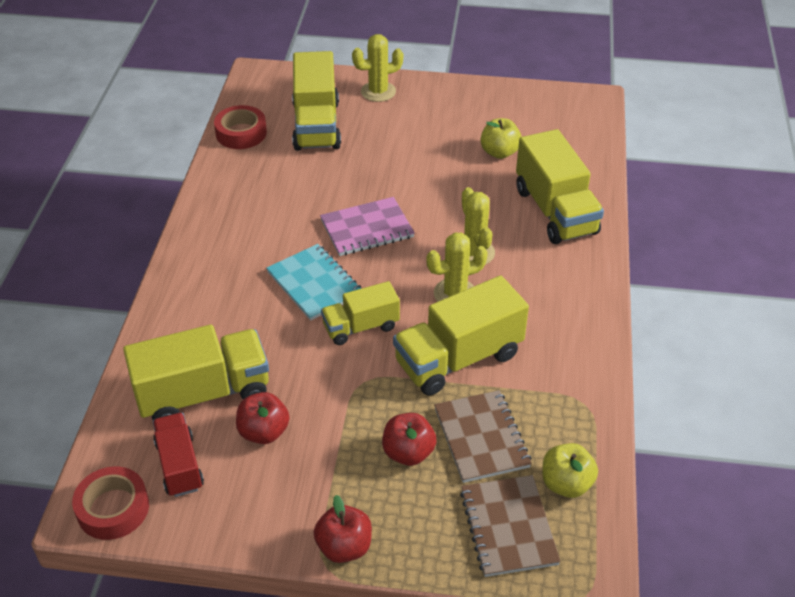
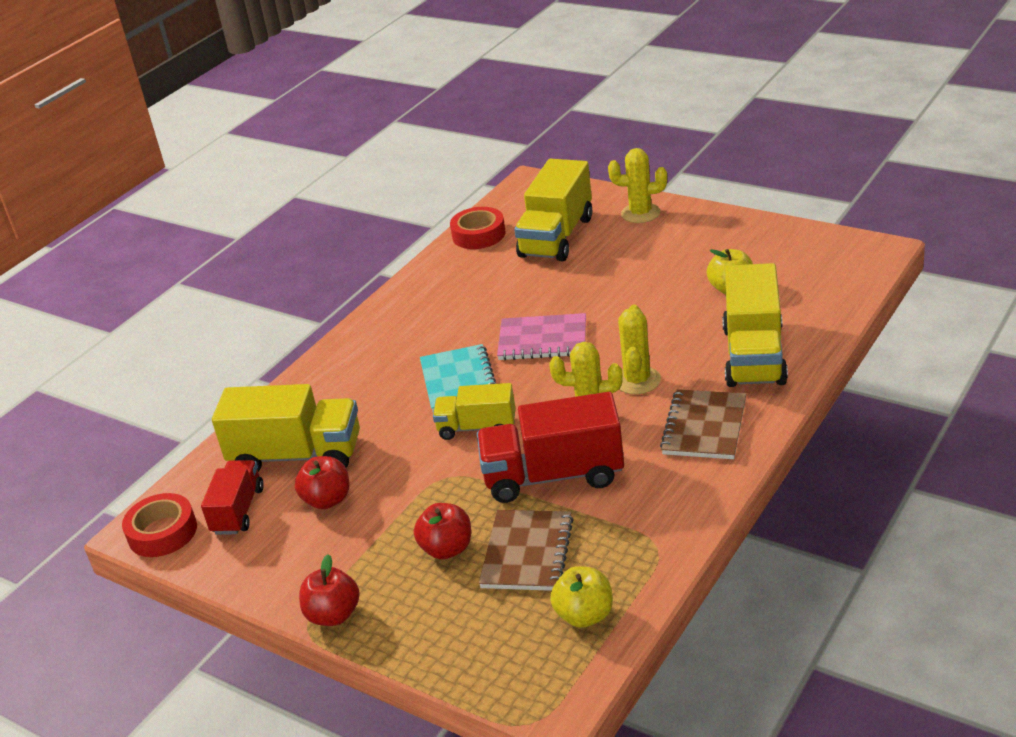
camera: 30 degrees right, 10 degrees down
yellow truck [393,275,529,396] -> red truck [477,392,624,503]
brown notebook [460,475,561,577] -> brown notebook moved to [660,389,746,459]

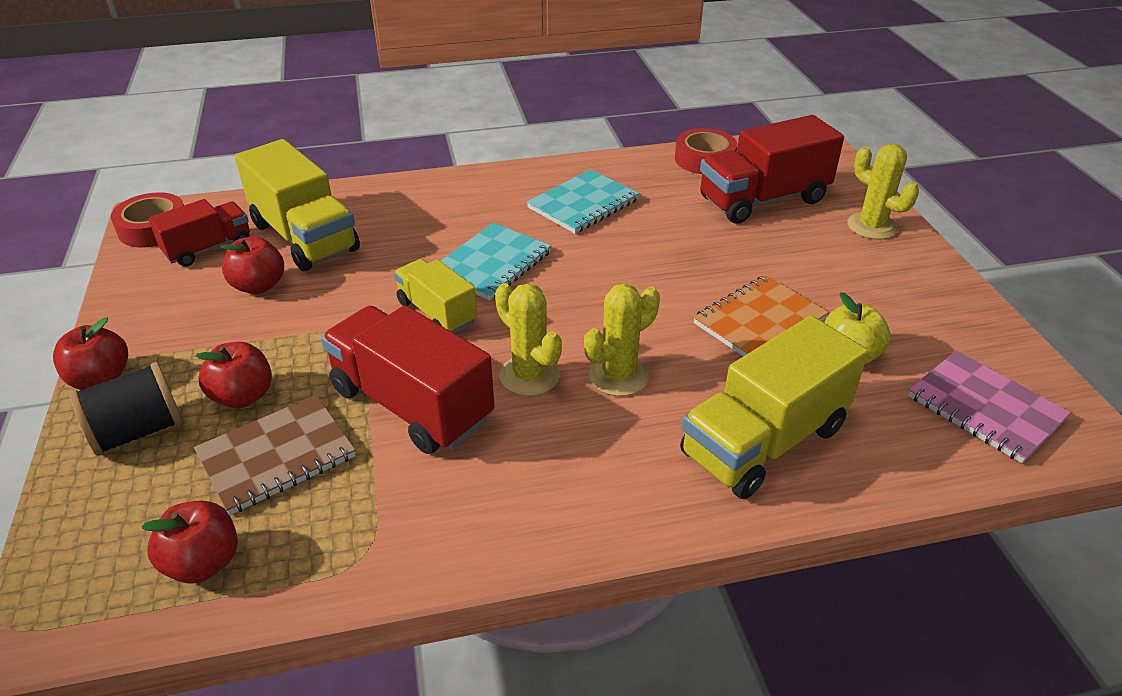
camera: 40 degrees right, 5 degrees up
pink notebook [497,313,586,360] -> pink notebook moved to [908,351,1071,463]
yellow truck [514,159,592,261] -> red truck [700,115,844,224]
yellow apple [550,566,613,628] -> red apple [141,501,238,584]
brown notebook [660,389,746,459] -> none
none -> black spool [69,362,183,456]
none -> turquoise notebook [527,169,640,234]
none -> orange notebook [693,275,829,356]

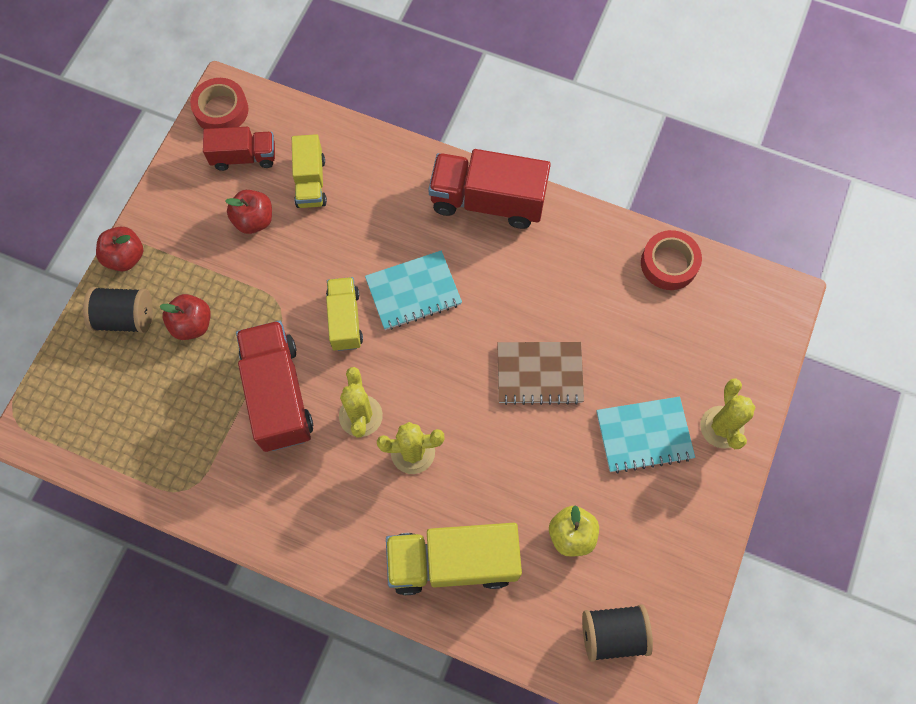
camera: 35 degrees right, 30 degrees up
red apple [141,501,238,584] -> none
brown notebook [194,395,356,515] -> brown notebook moved to [497,342,584,405]
yellow truck [235,139,360,271] -> yellow truck [292,134,327,208], size x0.60
turquoise notebook [527,169,640,234] -> turquoise notebook moved to [596,396,695,473]
orange notebook [693,275,829,356] -> none
red truck [700,115,844,224] -> red truck moved to [428,149,551,229]
pink notebook [908,351,1071,463] -> black spool [582,604,653,662]

